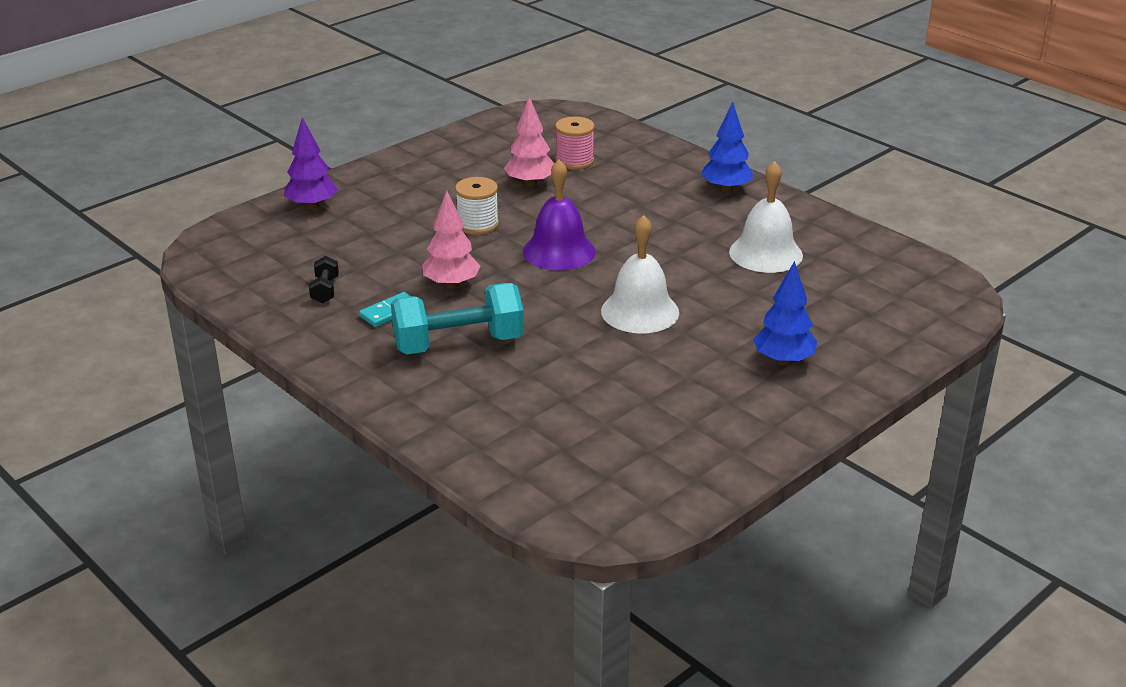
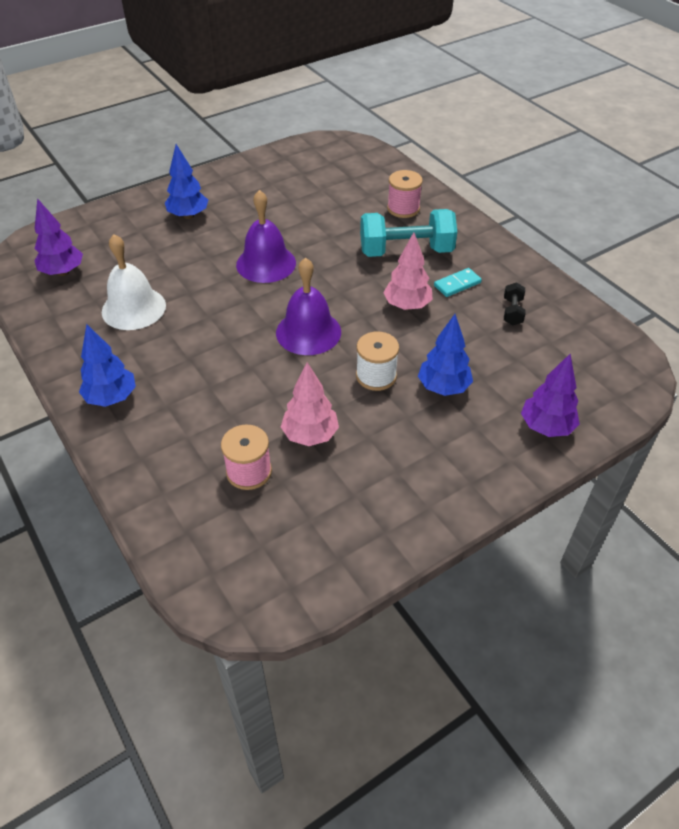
camera: 170 degrees left, 15 degrees up
white bell [601,215,679,333] -> purple bell [236,190,296,283]
none -> purple tree [34,198,83,276]
none -> pink spool [387,170,423,218]
none -> blue tree [418,314,473,396]

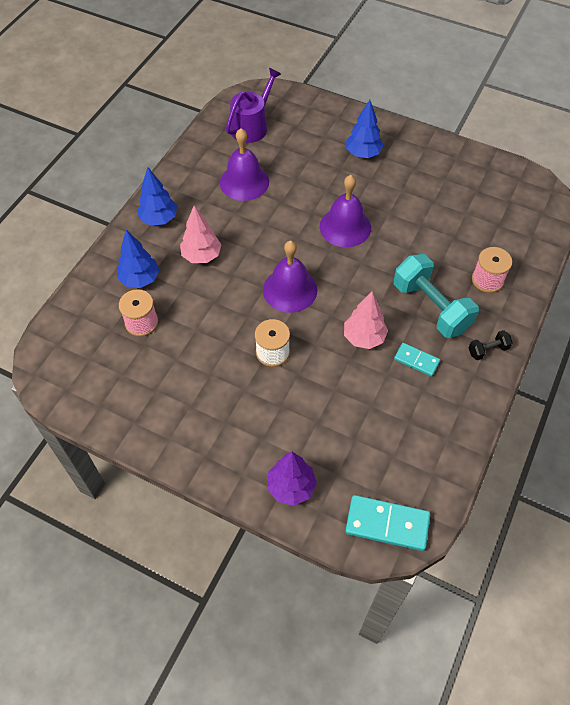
camera: 60 degrees right, 10 degrees up
purple tree [34,198,83,276] -> purple watering can [226,68,281,143]
white bell [102,234,166,330] -> purple bell [220,128,269,201]
pink tree [281,362,339,446] -> pink tree moved to [180,206,221,263]
blue tree [418,314,473,396] -> blue tree moved to [117,230,159,288]
black dumbbell [504,282,526,325] -> black dumbbell moved to [469,330,513,360]
none -> turquoise domino [345,495,430,551]

